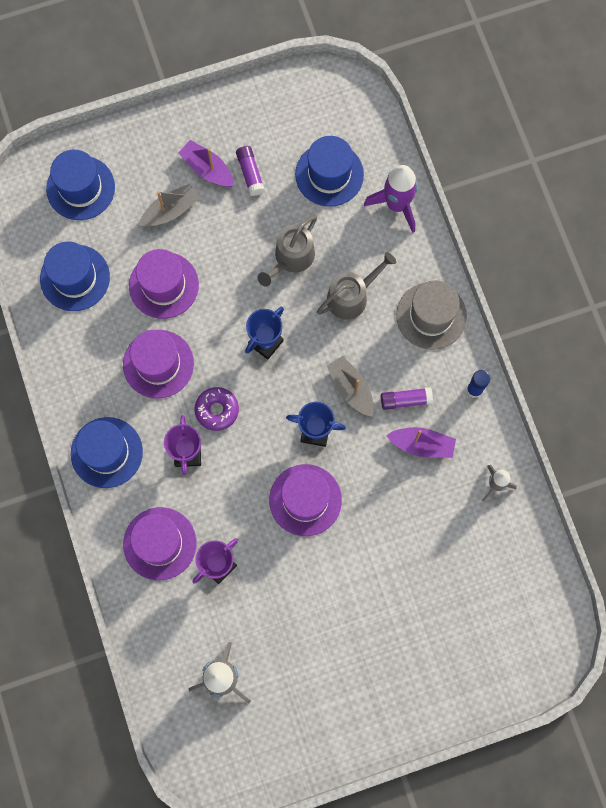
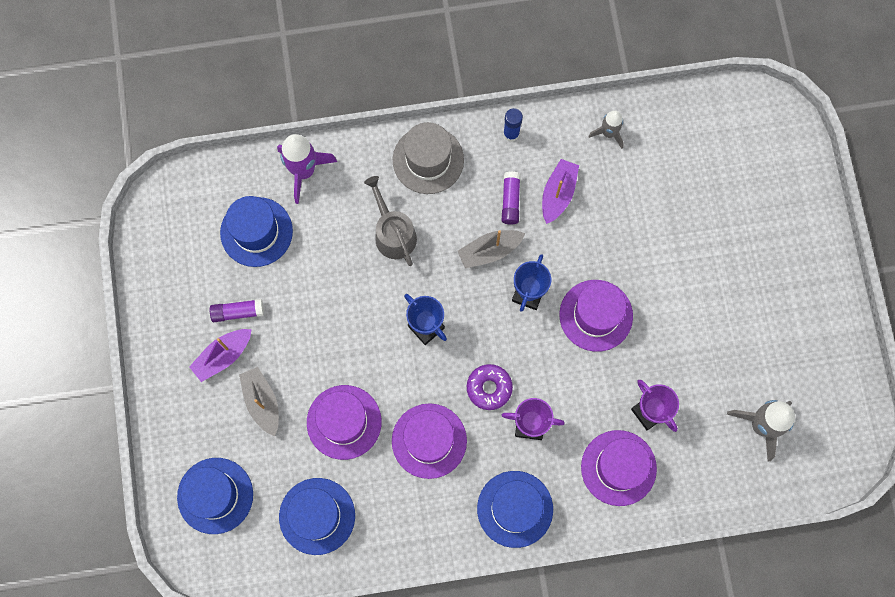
camera: 80 degrees left, 0 degrees up
grey watering can [258,216,317,286] -> none

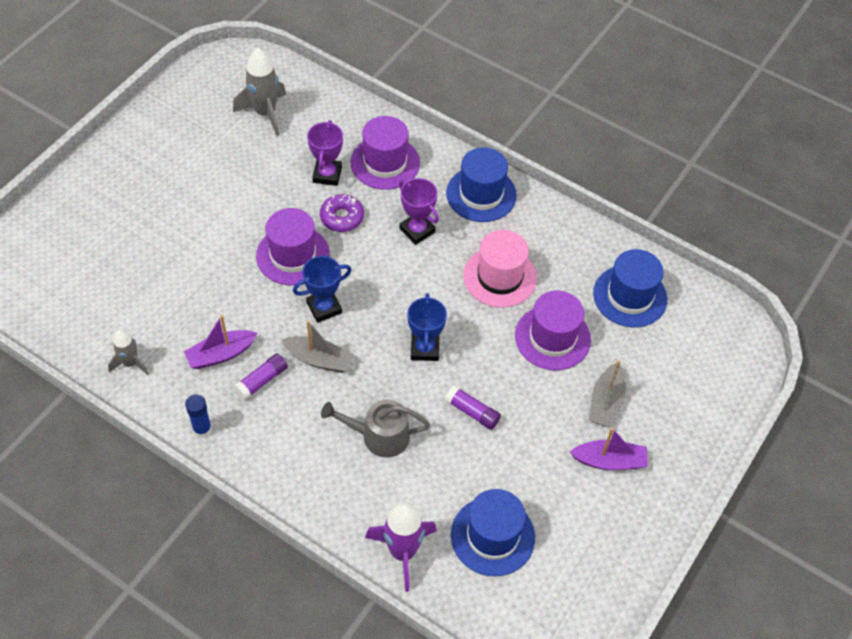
camera: 140 degrees left, 20 degrees down
blue hat [177,458,253,534] -> none
purple glue stick [210,299,264,322] -> purple glue stick moved to [445,385,501,430]
grey watering can [364,176,417,266] -> grey watering can turned 75 degrees clockwise [321,399,430,458]
purple hat [392,403,467,479] -> pink hat [463,230,537,308]
grey hat [393,122,464,194] -> none
purple donut [467,364,513,410] -> purple donut moved to [320,194,364,232]

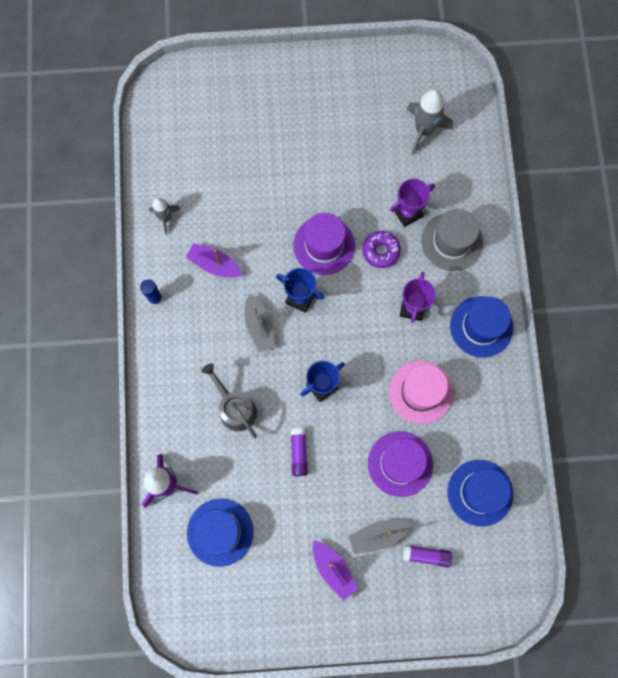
camera: 55 degrees right, 20 degrees up
purple glue stick [234,353,288,400] -> purple glue stick moved to [403,545,452,567]
purple hat [351,116,420,190] -> grey hat [421,209,483,271]

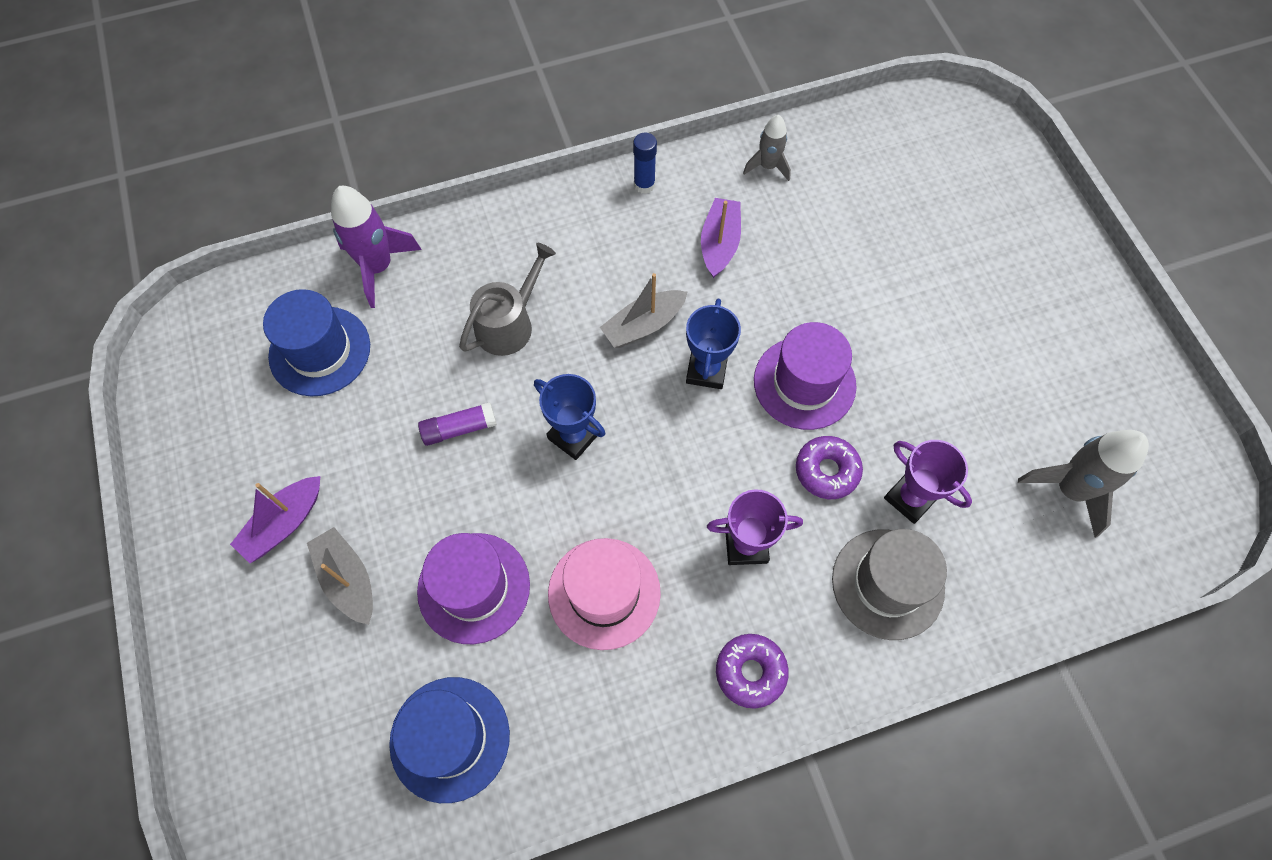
camera: 75 degrees right, 10 degrees down
purple glue stick [403,545,452,567] -> none
blue hat [450,296,513,358] -> purple donut [716,634,789,709]

